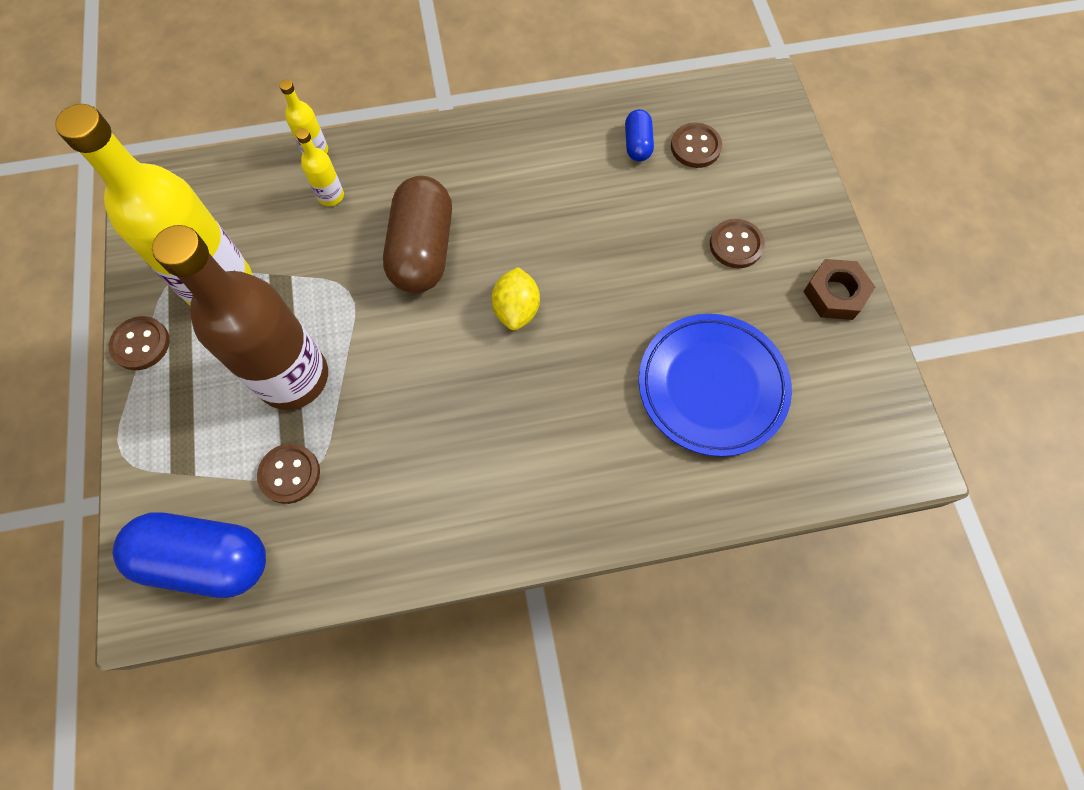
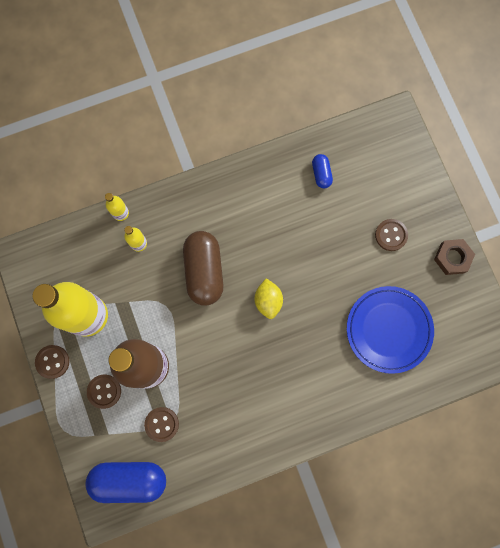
camera: 10 degrees left, 10 degrees up
brown button [671,123,722,168] -> brown button moved to [87,375,121,409]

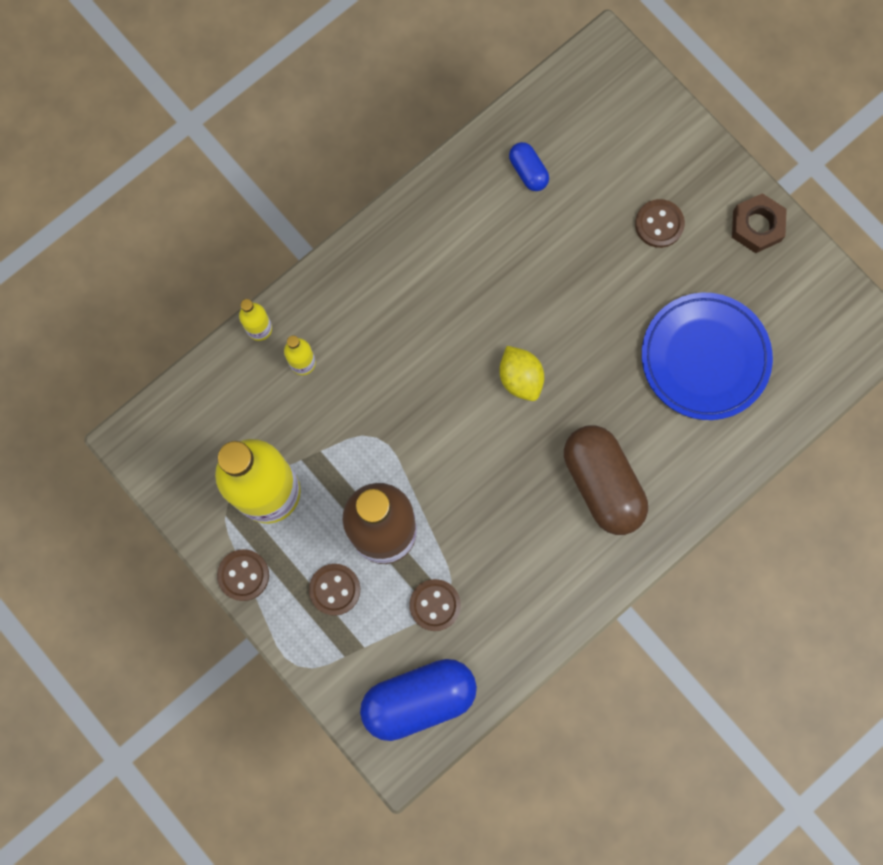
camera: 20 degrees left, 0 degrees up
brown capsule [183,231,223,305] -> brown capsule moved to [564,425,648,535]

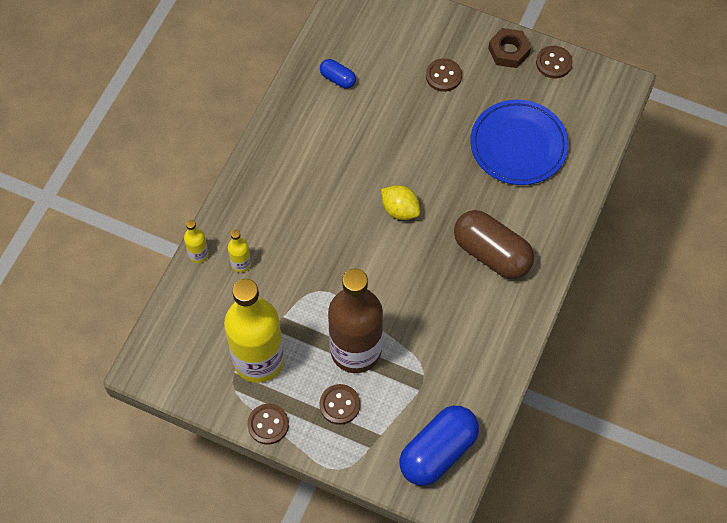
camera: 25 degrees left, 15 degrees down
brown button [409,579,461,631] -> brown button moved to [536,46,573,79]

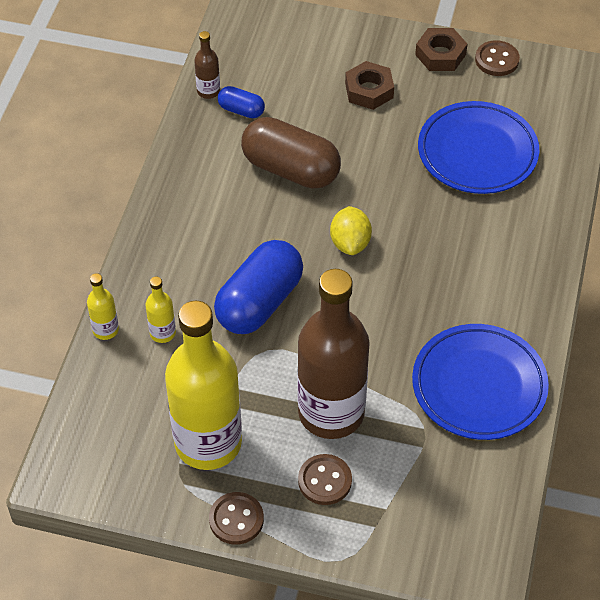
camera: 10 degrees left, 10 degrees down
yellow lemon [381,185,420,220] -> yellow lemon turned 60 degrees clockwise [330,206,372,255]
blue capsule [399,406,479,486] -> blue capsule moved to [214,240,303,334]
brown button [426,58,462,92] -> brown nut [345,61,394,110]
brown capsule [454,210,534,279] -> brown capsule moved to [241,117,341,189]
none -> brown bottle [194,31,220,99]
none -> blue plate [412,324,549,440]

